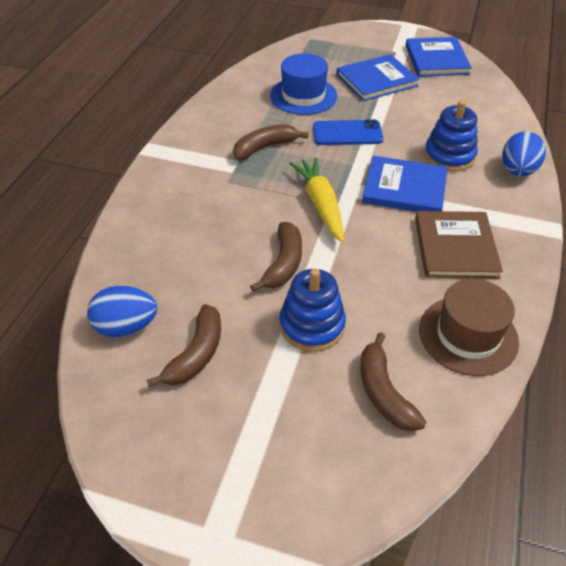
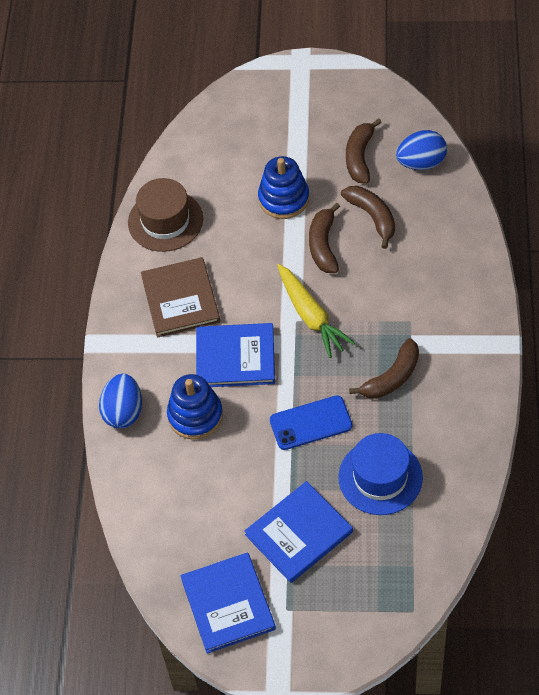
camera: 170 degrees right, 10 degrees up
brown banana [360,332,426,432] -> brown banana moved to [341,186,395,249]

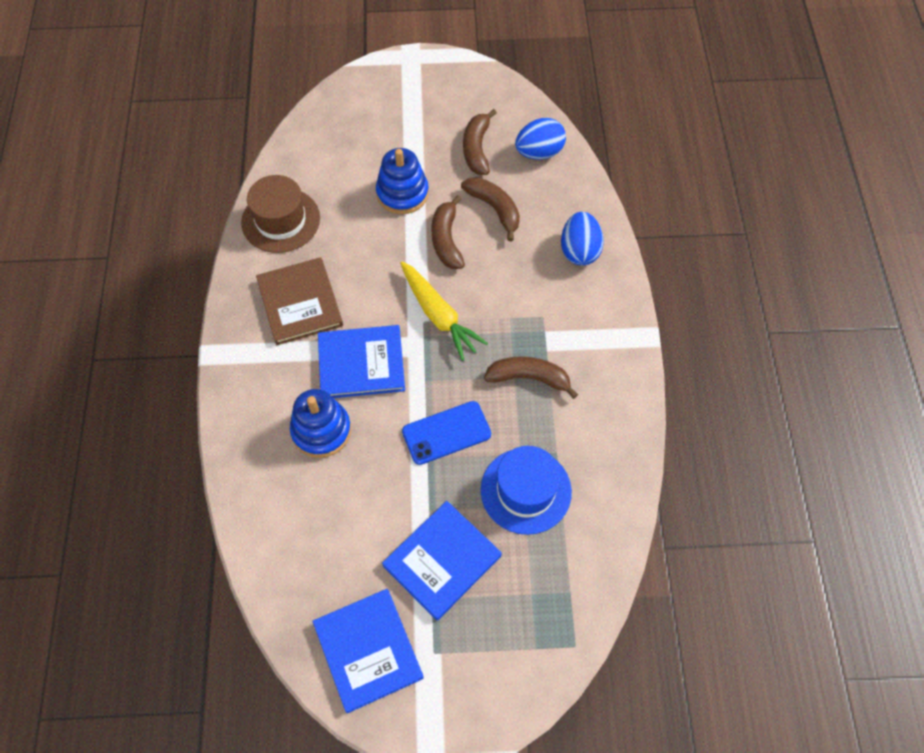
camera: 10 degrees left, 5 degrees up
blue egg [99,374,142,429] -> blue egg moved to [561,212,604,265]
brown banana [349,338,419,399] -> brown banana turned 120 degrees counterclockwise [484,356,578,399]

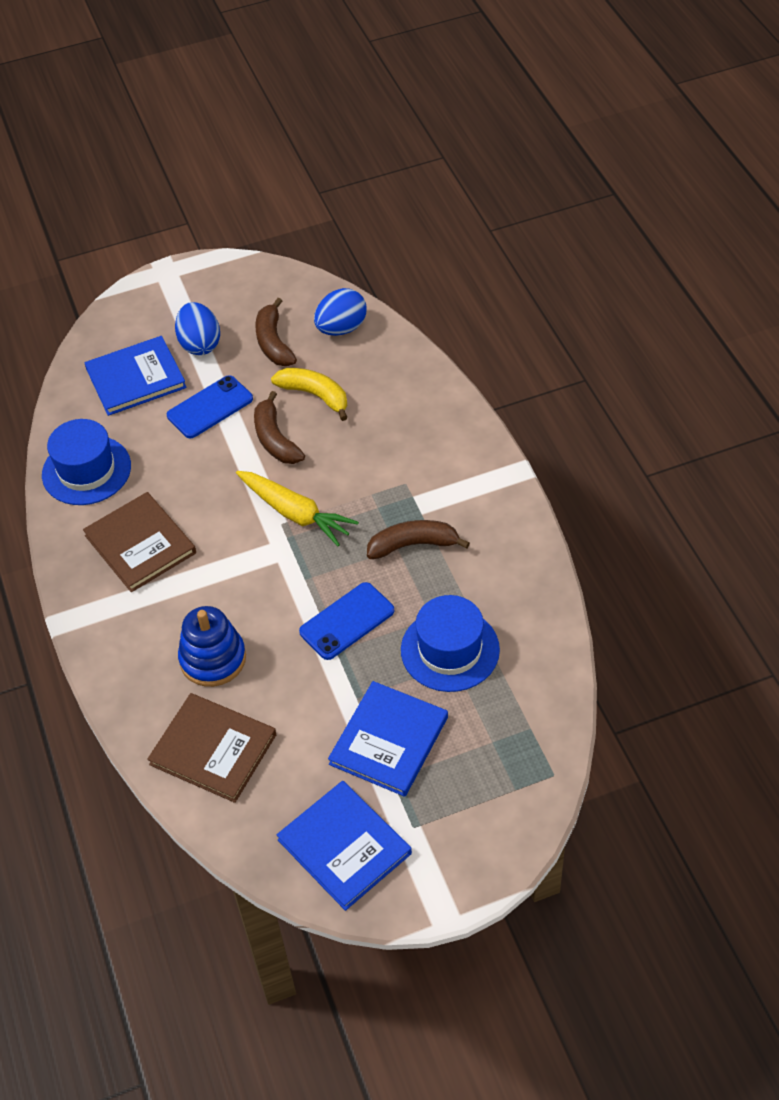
camera: 15 degrees left, 10 degrees down
brown hat [241,175,320,253] -> blue hat [42,419,131,505]
blue book [318,325,405,398] -> blue book moved to [85,336,187,416]
blue stacking toy [376,148,429,214] -> blue phone [167,375,253,438]
brown banana [461,177,520,241] -> yellow banana [271,368,348,421]
blue egg [561,212,604,265] -> blue egg moved to [175,302,220,355]
none -> brown book [147,693,276,803]

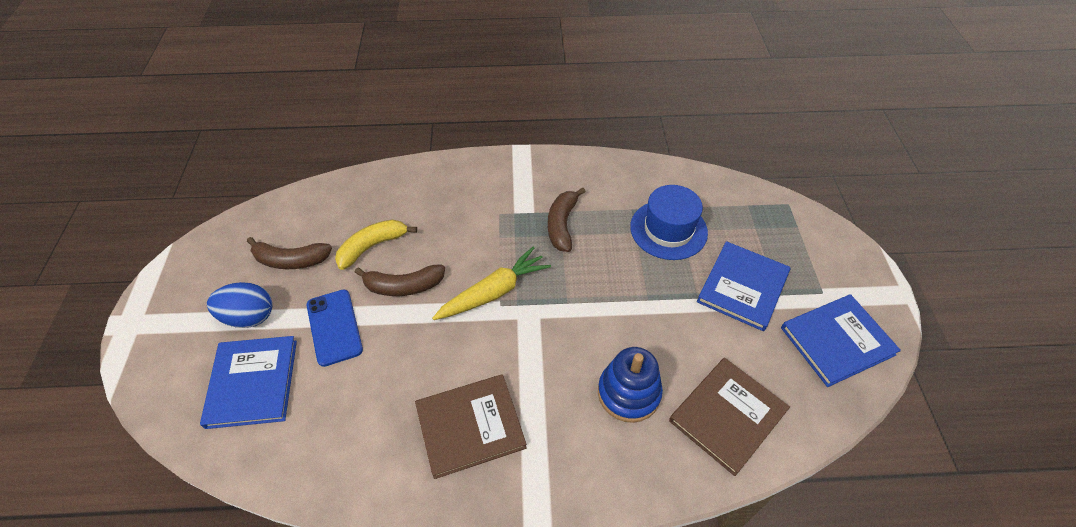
camera: 75 degrees left, 0 degrees up
blue hat [42,419,131,505] -> none
blue phone [299,582,394,660] -> none
blue egg [314,288,367,336] -> none
blue book [328,681,448,797] -> blue book turned 75 degrees clockwise [697,241,790,331]

